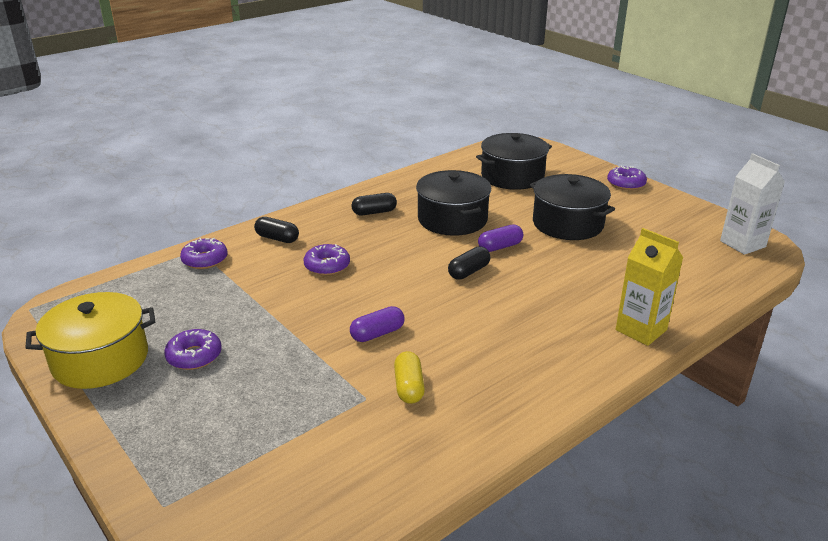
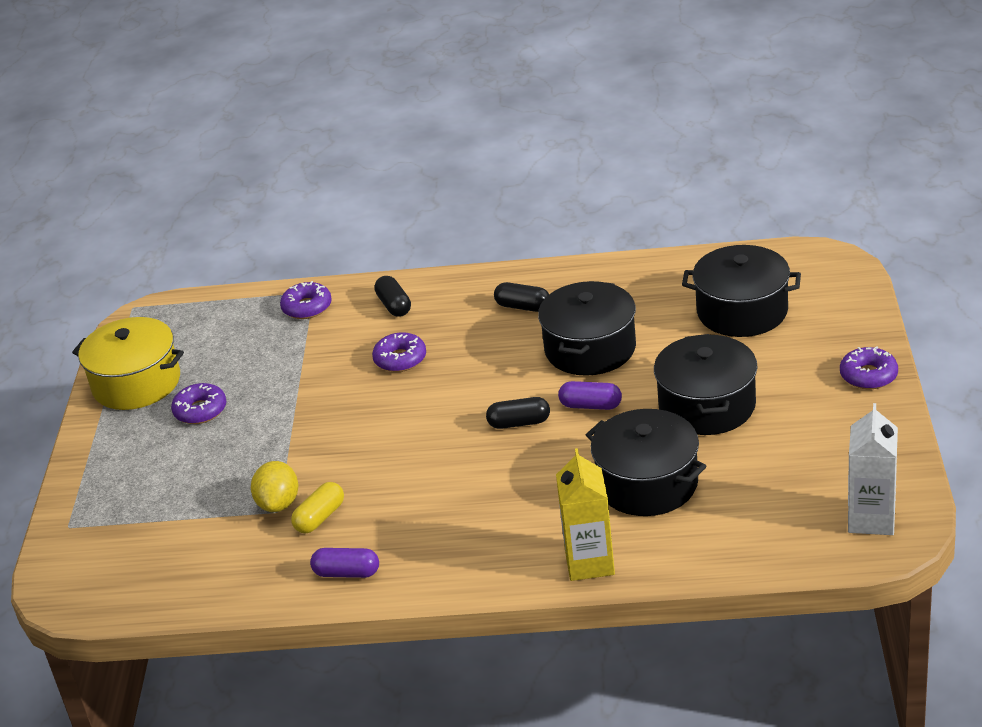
camera: 45 degrees right, 5 degrees up
purple capsule [350,306,405,342] -> purple capsule moved to [310,548,379,578]
none -> yellow lemon [251,461,298,512]
none -> black pot [586,409,706,516]

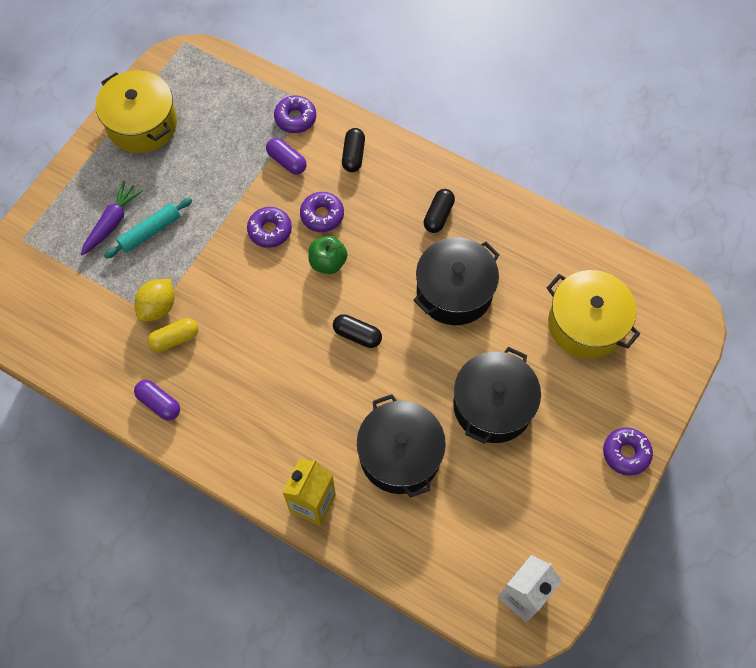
camera: 25 degrees right, 30 degrees up
purple donut [171,383,227,424] -> purple donut moved to [247,207,292,248]
black capsule [494,282,549,312] -> black capsule turned 60 degrees clockwise [424,189,455,233]
purple capsule [558,381,622,410] -> purple capsule moved to [266,138,307,175]
black pot [682,245,801,337] -> yellow pot [547,270,640,359]
none -> purple carrot [81,181,143,256]
none -> turquoise rolling pin [104,198,192,259]
none -> green apple [308,236,347,274]

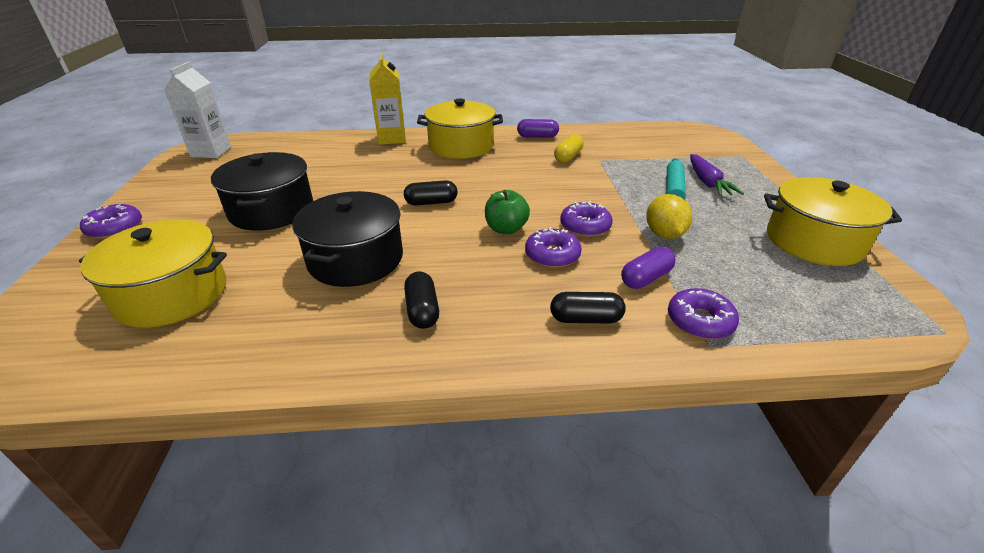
camera: 145 degrees right, 30 degrees down
yellow lemon [134,279,174,322] -> yellow lemon moved to [646,194,692,239]
purple capsule [266,138,307,175] -> purple capsule turned 45 degrees counterclockwise [621,247,676,289]
black capsule [342,128,365,172] -> black capsule turned 60 degrees counterclockwise [550,292,626,323]
black pot [357,394,446,498] -> none
none -> yellow pot [417,98,503,159]

